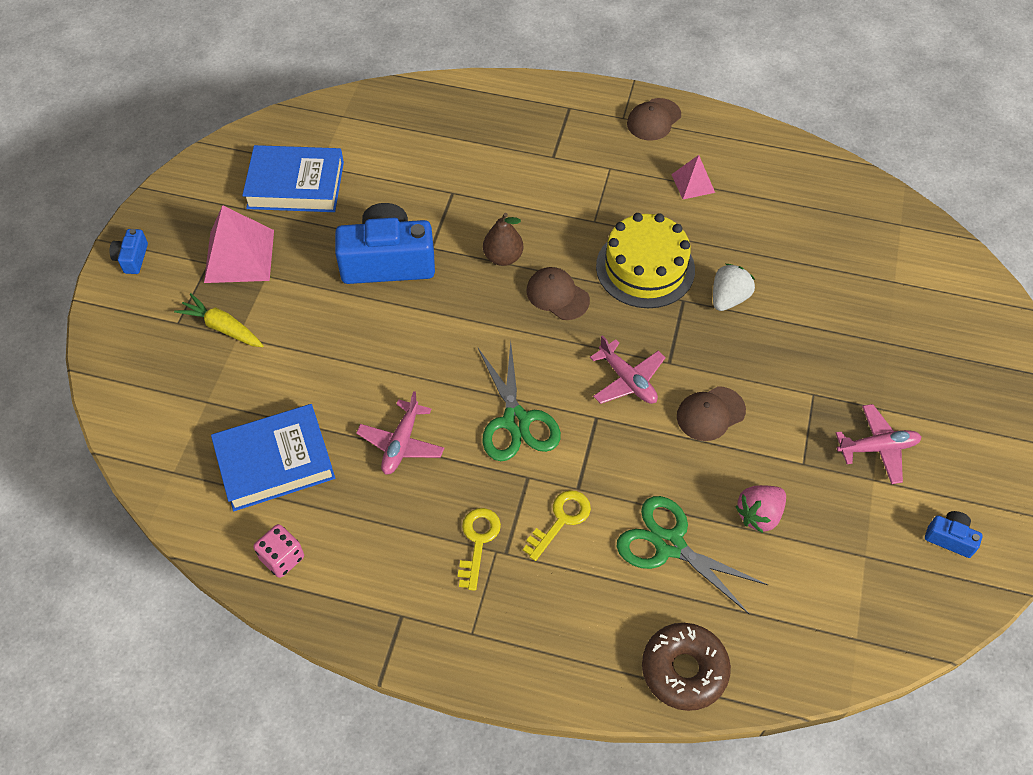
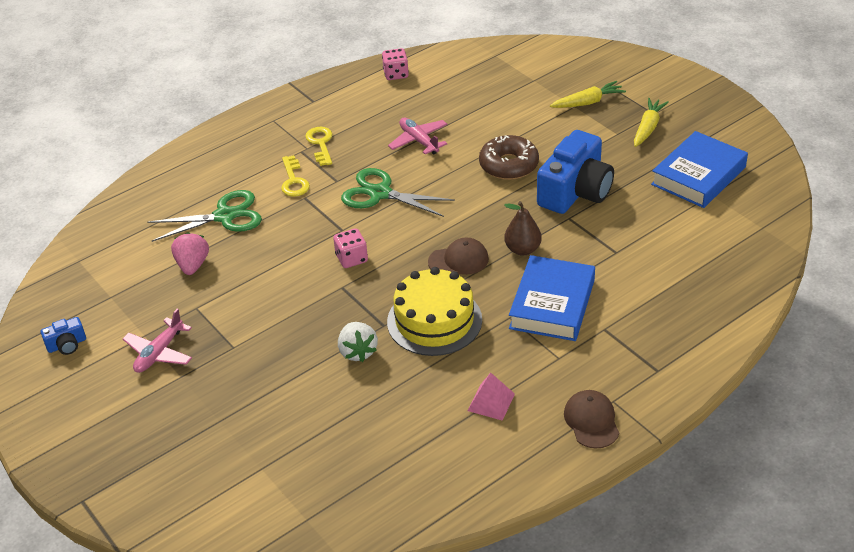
camera: 130 degrees right, 15 degrees down
blue camera [109,229,148,274] -> none
pink pyramid [204,205,274,283] -> yellow carrot [634,98,669,147]
blue book [211,404,335,511] -> blue book moved to [509,255,595,341]
yellow key [458,508,501,591] -> yellow key turned 150 degrees counterclockwise [305,127,332,166]
pink plane [590,335,666,404] -> pink dice [333,228,368,268]
brown donut [642,623,731,711] -> brown donut moved to [479,135,539,180]
brown cap [677,386,746,441] -> none

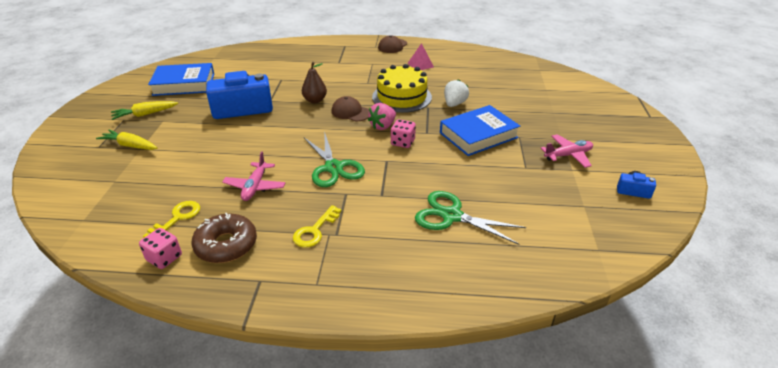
camera: 140 degrees left, 5 degrees down
pink strawberry [171,232,209,275] -> pink strawberry moved to [368,103,396,130]
yellow key [281,155,310,197] -> yellow key moved to [143,201,200,238]
brown donut [479,135,539,180] -> brown donut moved to [191,213,257,263]
blue book [509,255,595,341] -> blue book moved to [440,105,520,156]

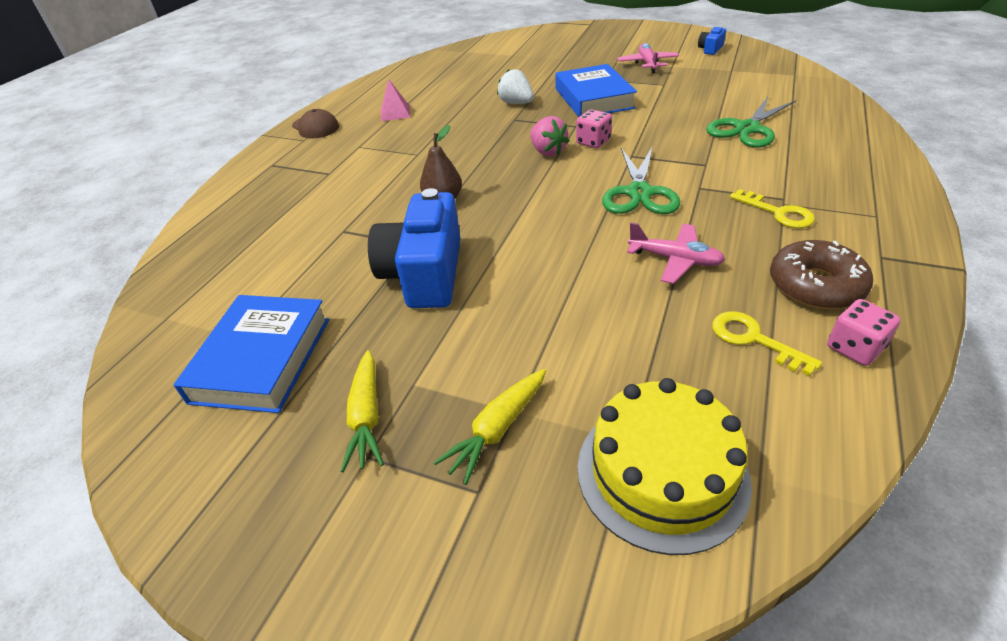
camera: 70 degrees left, 5 degrees up
green scissors [304,134,365,187] -> green scissors turned 105 degrees clockwise [602,147,680,214]
brown cap [332,96,369,121] -> none
yellow cake [372,64,432,113] -> yellow cake moved to [577,378,752,555]

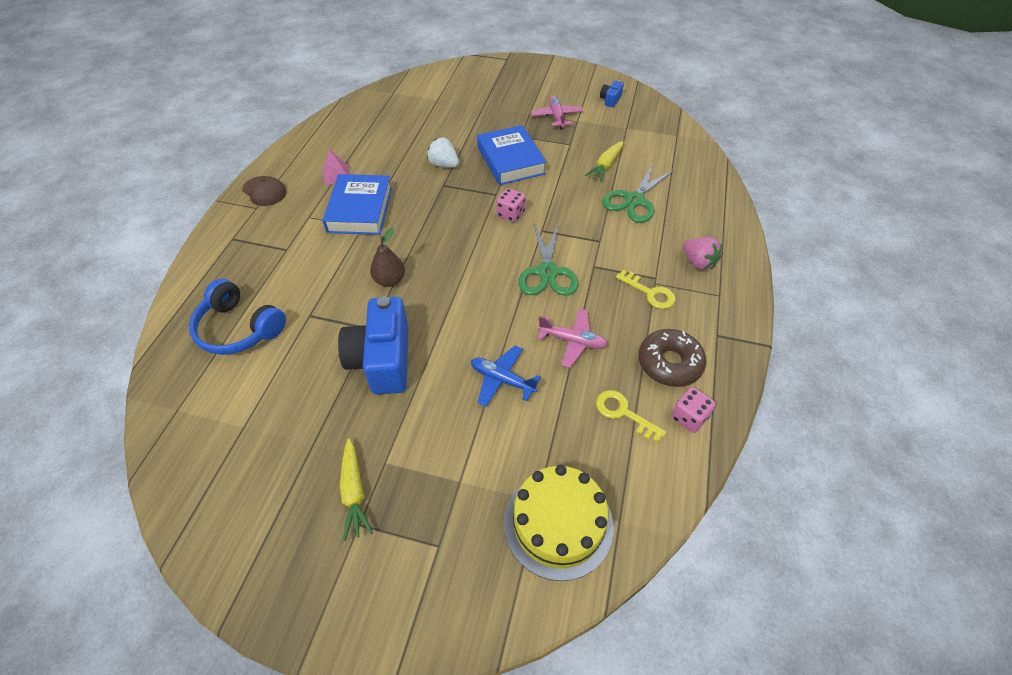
camera: 10 degrees left, 10 degrees up
blue book [174,295,329,413] -> blue book moved to [323,174,392,235]
yellow carrot [433,369,546,485] -> yellow carrot moved to [585,141,624,182]
pink strawberry [530,116,569,156] -> pink strawberry moved to [683,237,722,270]
none -> blue headphones [189,279,286,355]
none -> blue plane [471,346,541,407]

